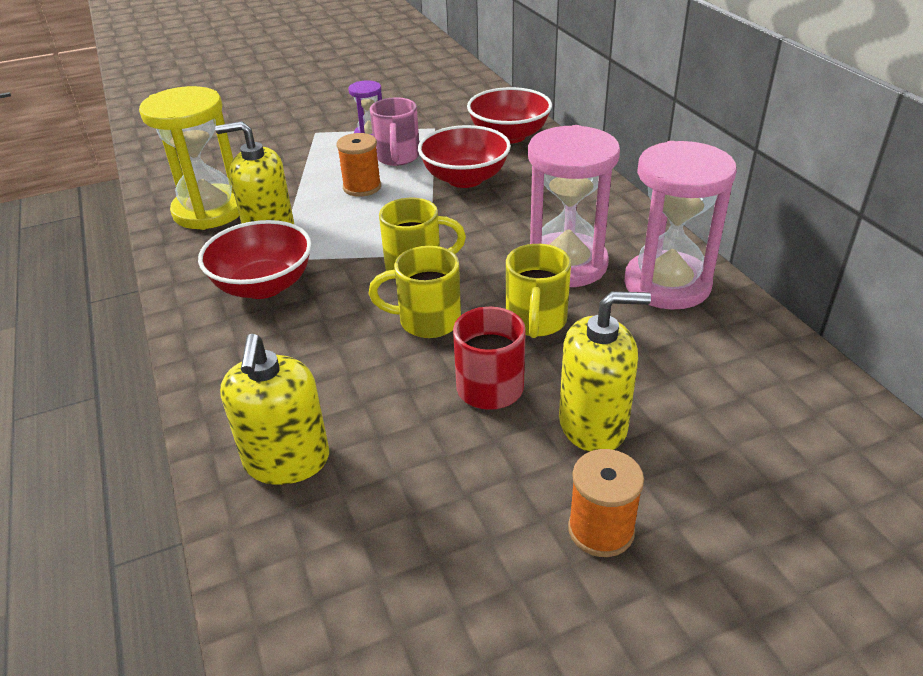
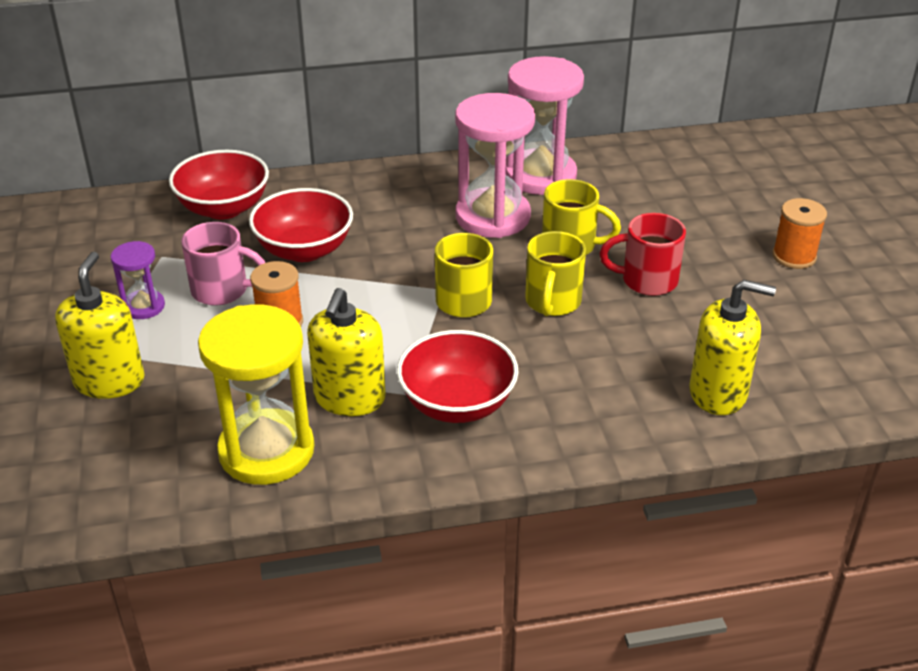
camera: 80 degrees left, 0 degrees up
yellow soap dispenser [559,291,651,452] -> yellow soap dispenser moved to [55,252,145,399]

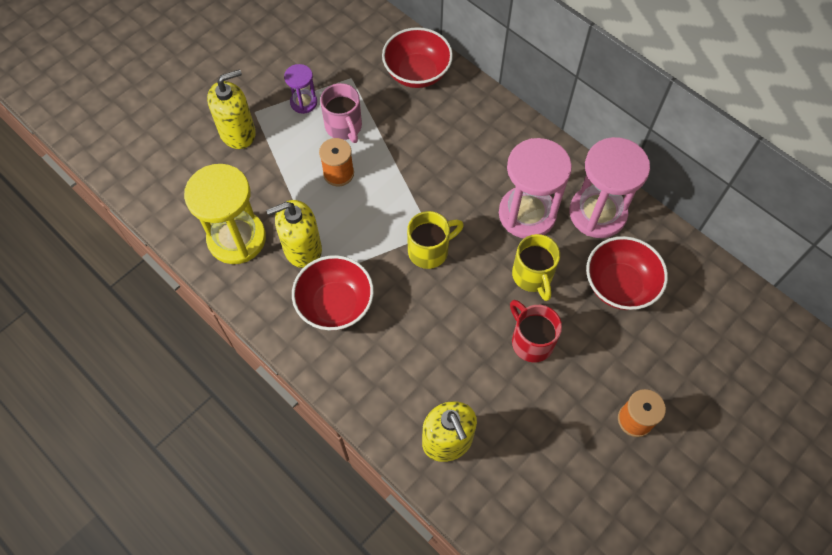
camera: 55 degrees right, 25 degrees up
red bowl [249,188,353,262] -> red bowl moved to [586,236,668,310]
yellow mug [525,231,586,316] -> none

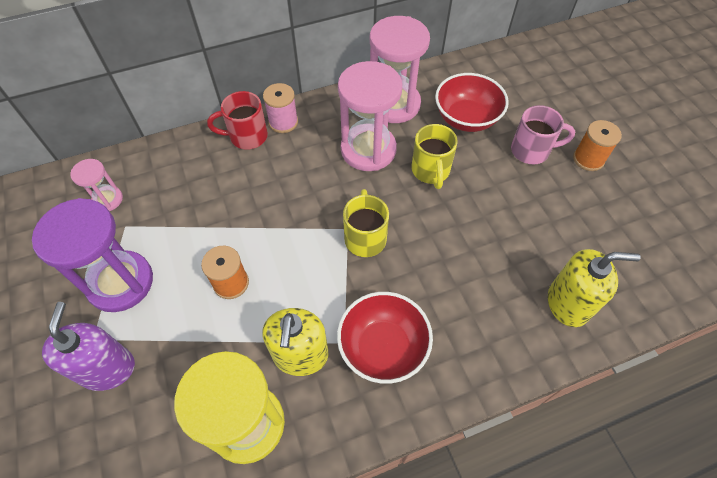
camera: 65 degrees left, 5 degrees down
yellow soap dispenser [207,69,256,149] -> purple soap dispenser [42,302,135,391]
purple hourglass [284,64,317,114] -> purple hourglass [32,198,153,312], size x1.99
pink mug [320,83,362,143] -> pink mug moved to [511,105,575,165]
red bowl [382,27,453,88] -> none
red mug [510,300,562,363] -> red mug moved to [207,91,268,150]
yellow mug [512,234,560,301] -> yellow mug turned 75 degrees clockwise [411,124,458,189]
none -> pink hourglass [70,159,123,211]
none -> pink spool [263,83,298,133]

